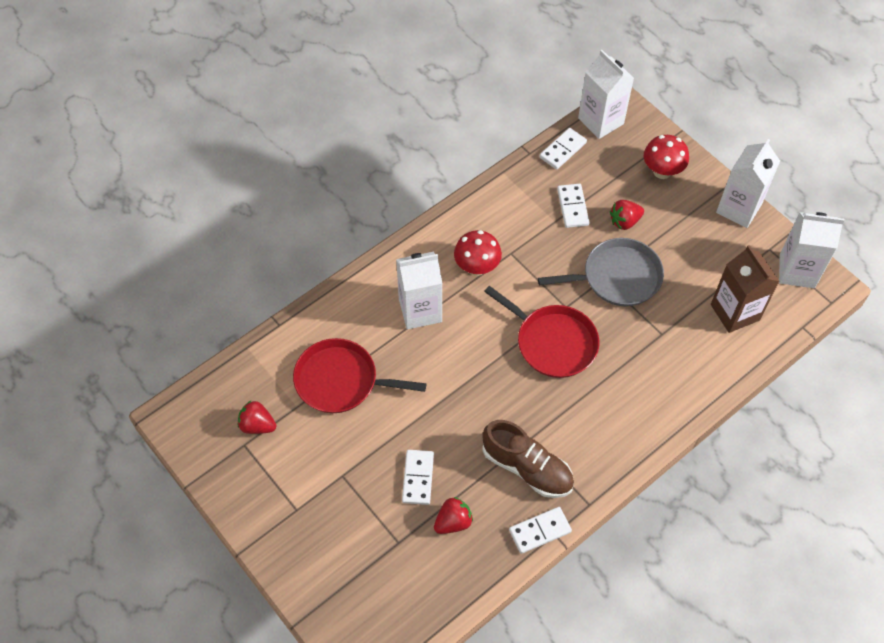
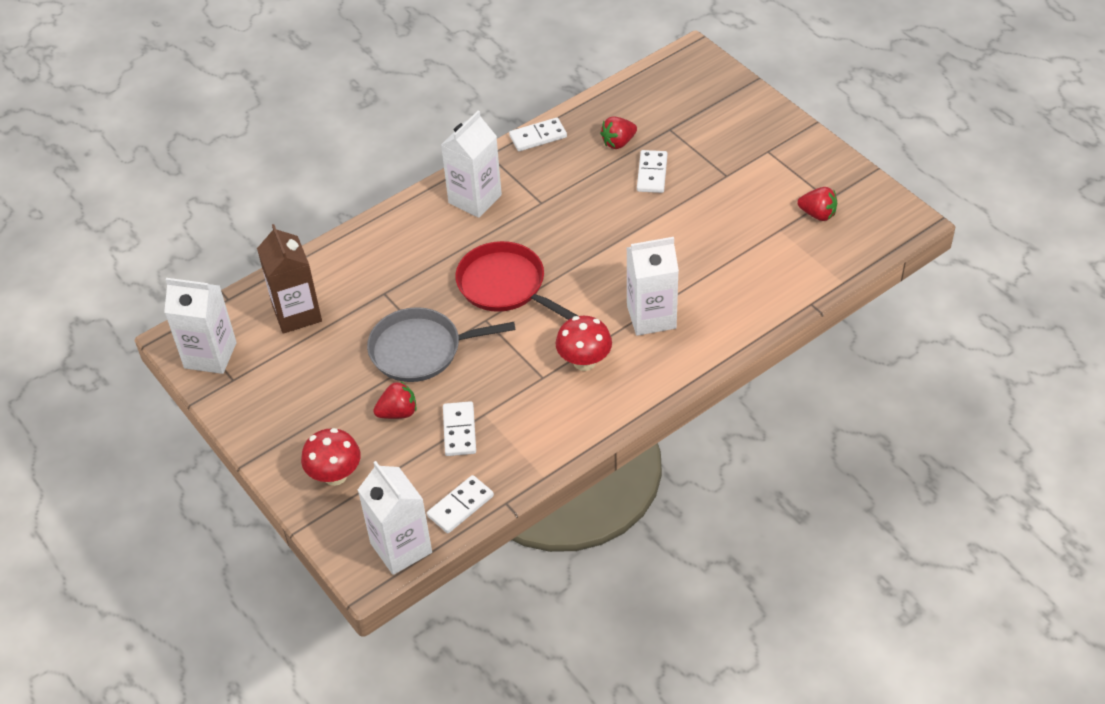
camera: 175 degrees left, 10 degrees down
red pan [293,338,426,413] -> none
brown shoe [482,420,574,498] -> none
white carton [716,139,780,228] -> white carton moved to [441,111,502,218]

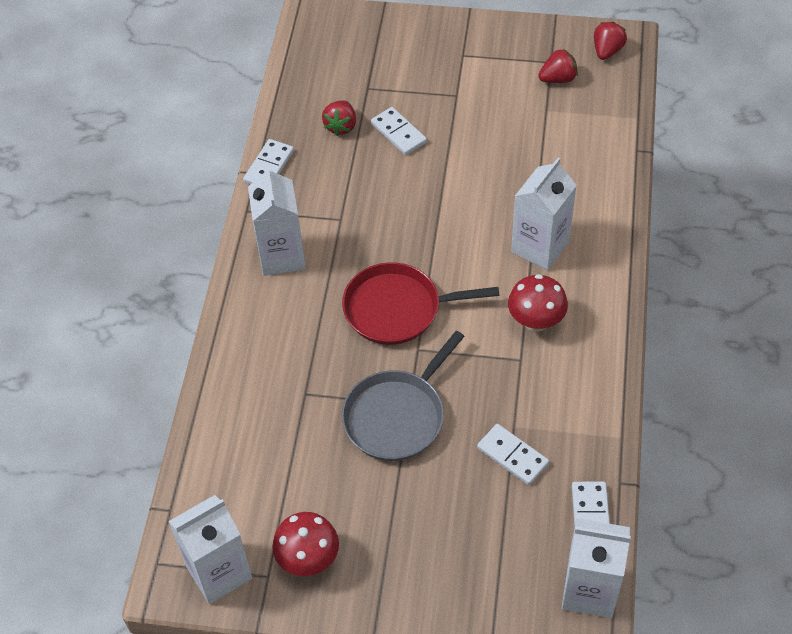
camera: 45 degrees left, 5 degrees up
brown carton [257,224,322,334] -> none
red mushroom [301,428,361,486] -> red mushroom moved to [272,512,339,576]
red strawberry [373,381,417,419] -> red strawberry moved to [594,22,627,60]

